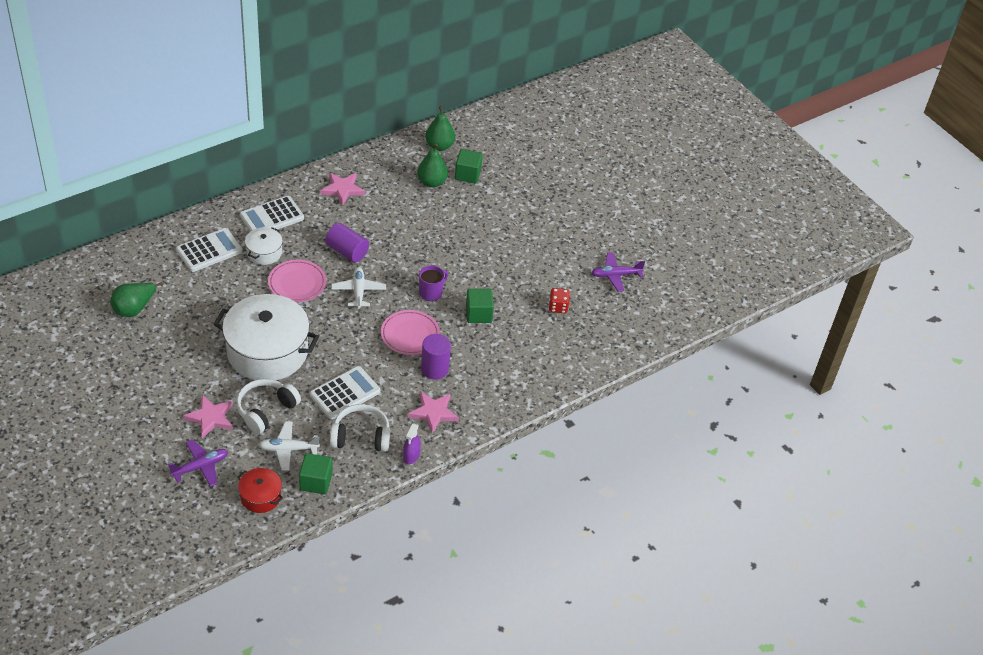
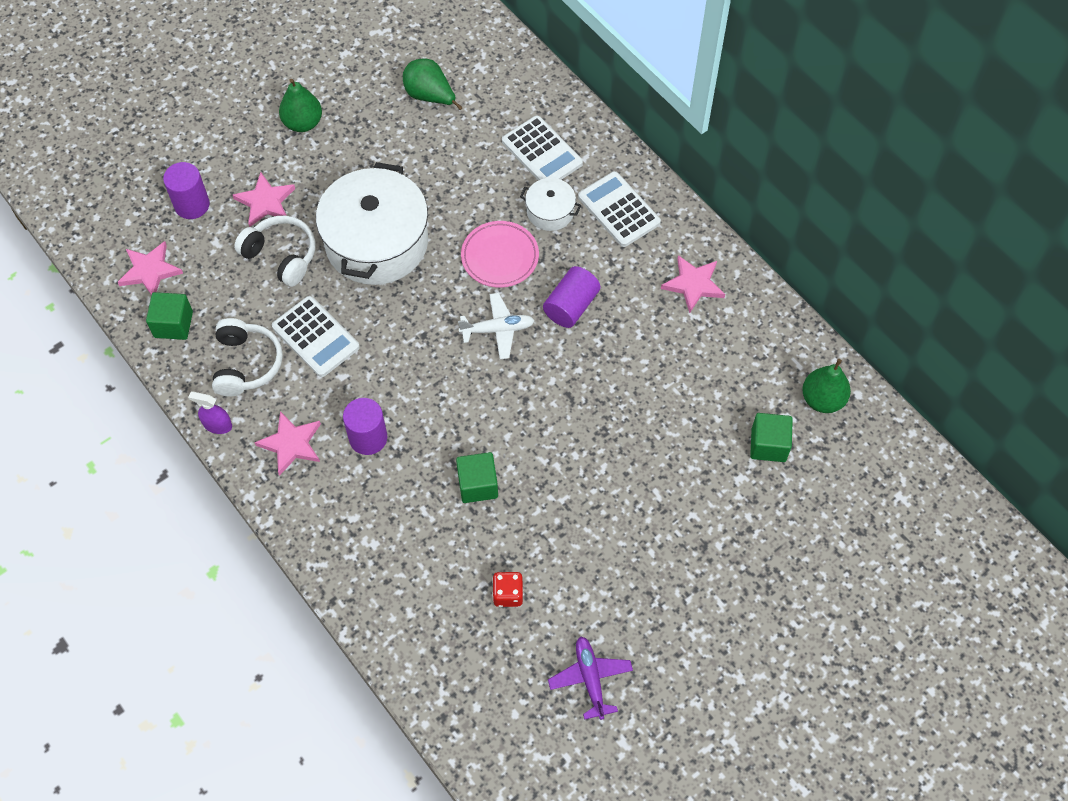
camera: 90 degrees right, 15 degrees up
purple plane [168,440,228,487] -> purple cylinder [163,162,210,219]
red pot [237,468,283,513] -> pink star [118,241,183,295]
white plane [258,422,320,470] -> none
pink plate [381,310,440,355] -> none
green pear [417,144,448,187] -> green pear moved to [279,79,322,132]
purple mug [419,265,448,301] -> none

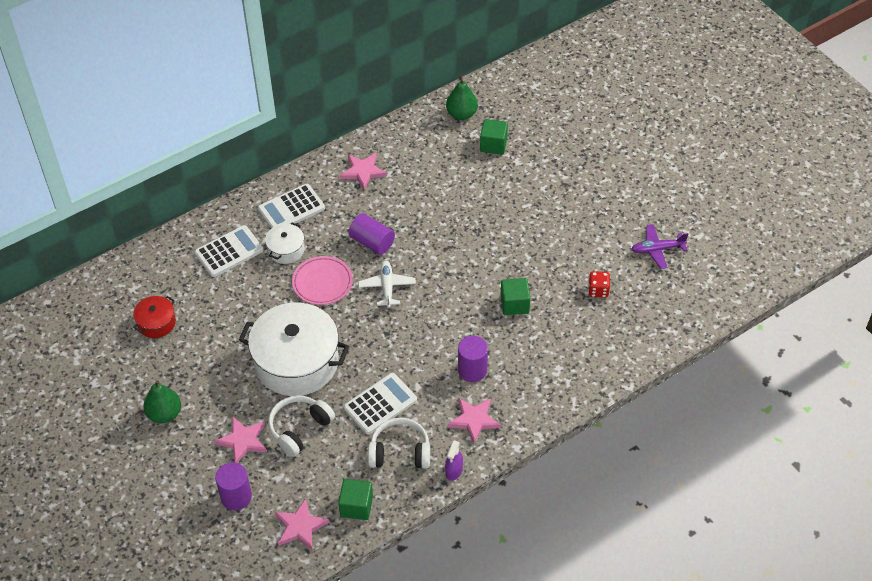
camera: 85 degrees left, 10 degrees down
green pear [403,59,463,110] -> red pot [133,296,176,338]

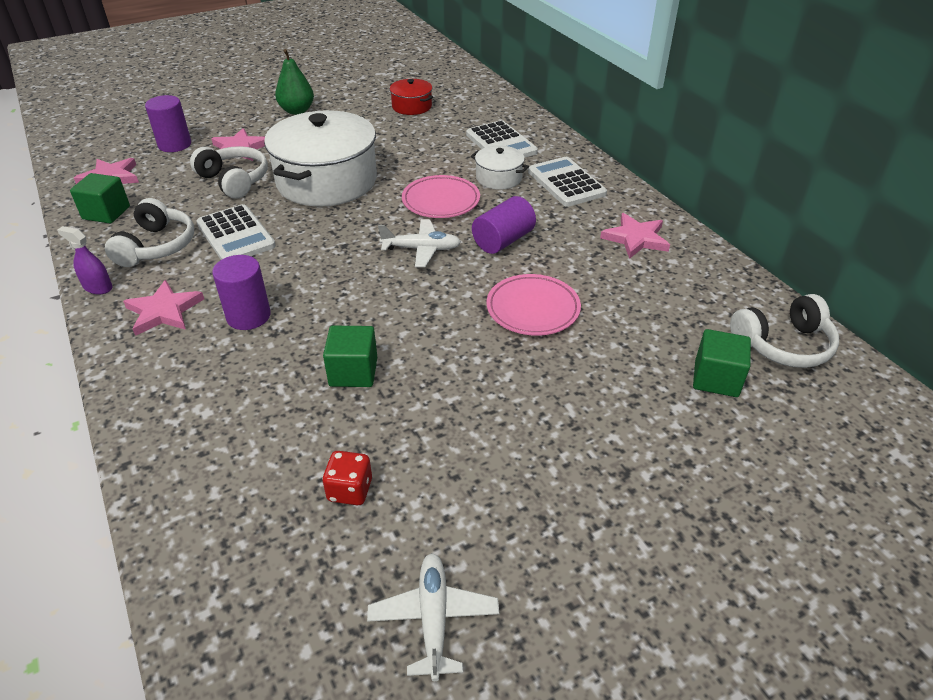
camera: 95 degrees right, 10 degrees down
green pear [446,75,478,120] -> white headphones [730,294,839,368]
purple plane [631,224,688,269] -> white plane [367,553,499,681]
none -> pink plate [487,274,581,336]

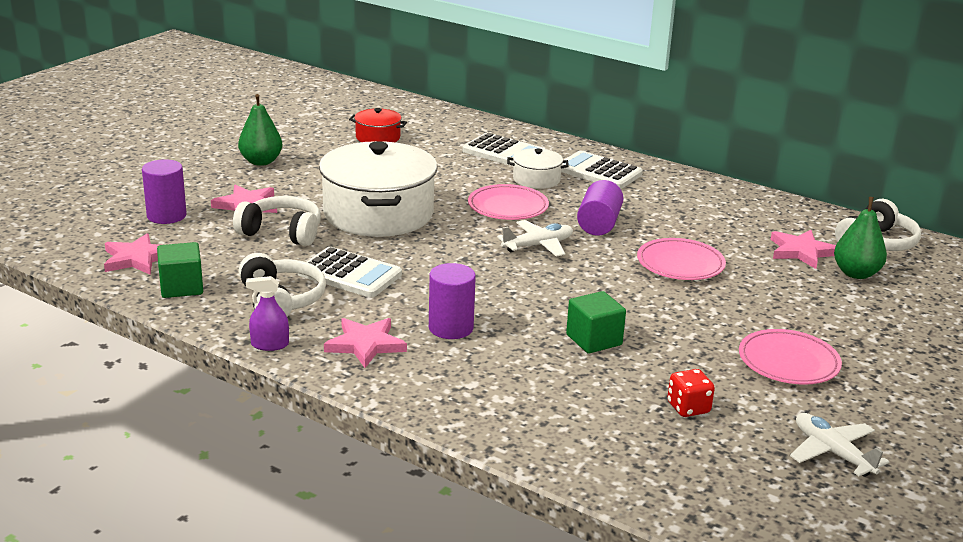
camera: 30 degrees left, 15 degrees down
pink star [600,213,670,259] -> pink star moved to [770,230,836,269]
green cube [693,329,751,397] -> green pear [834,197,887,279]
none -> pink plate [739,329,842,385]

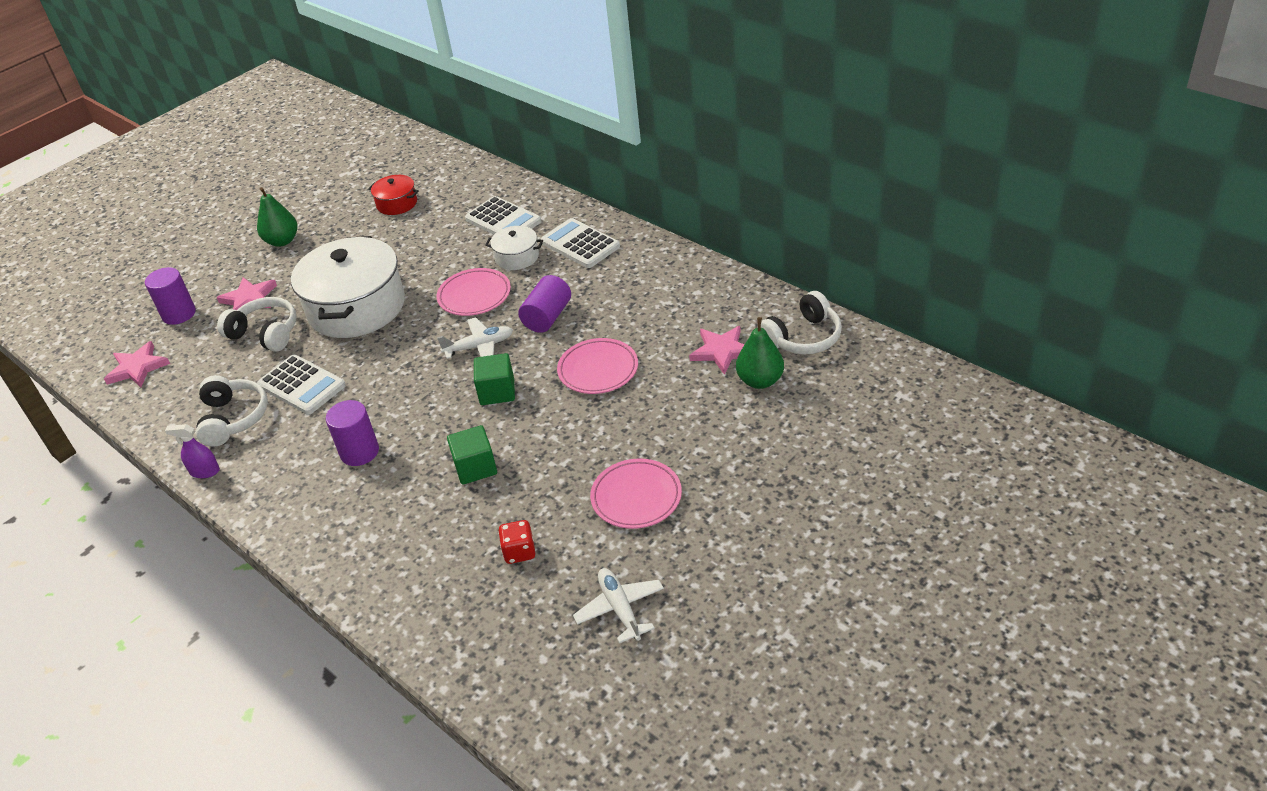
camera: 15 degrees right, 15 degrees up
green cube [157,242,203,298] -> green cube moved to [474,353,515,405]
pink star [324,318,407,368] -> none

